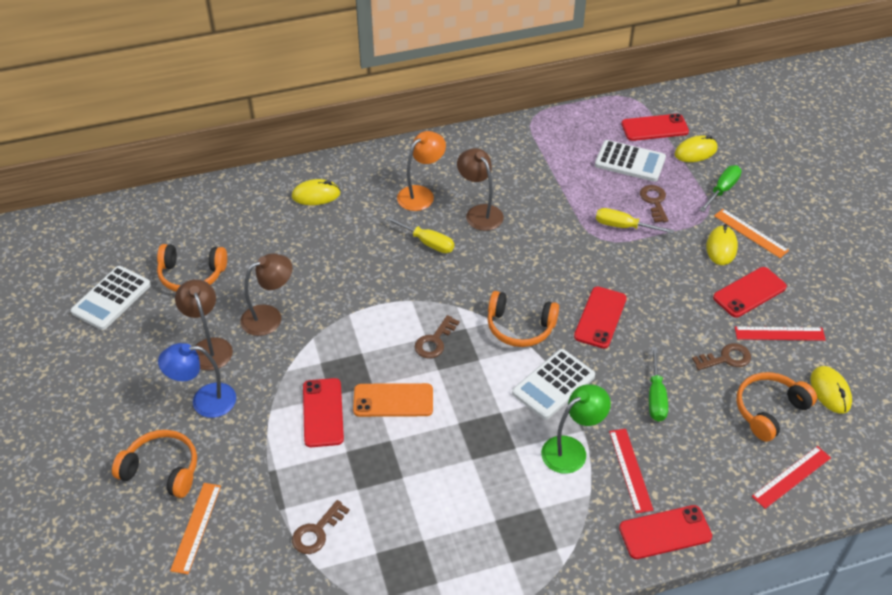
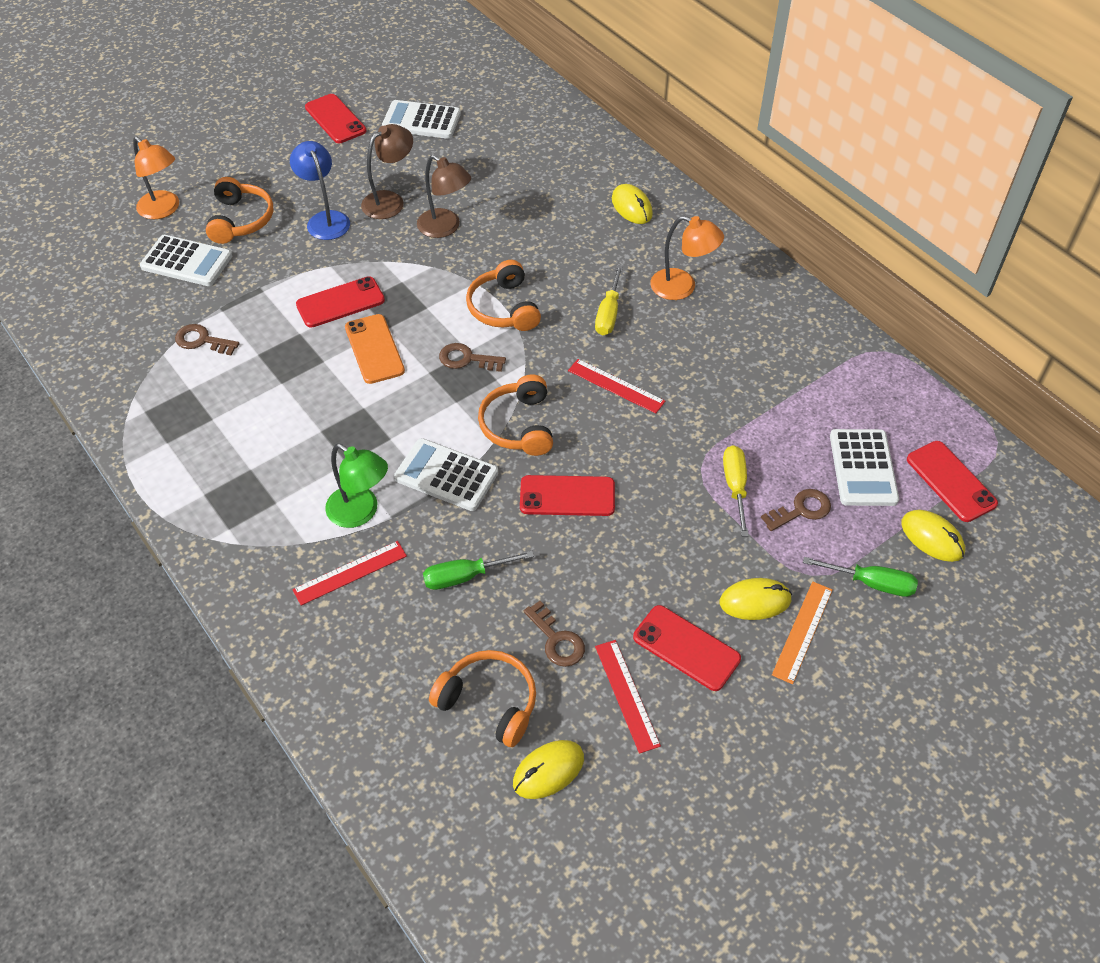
camera: 70 degrees right, 5 degrees up
orange headphones [157,244,227,292] -> orange headphones moved to [466,260,541,331]
orange ruler [170,483,221,574] -> white calculator [140,235,232,286]
brown lamp [457,148,504,231] -> none
red phone [619,505,712,559] -> red phone moved to [305,94,366,143]
red ruler [752,446,831,509] -> red ruler moved to [568,359,665,413]
none -> orange lamp [133,137,179,219]

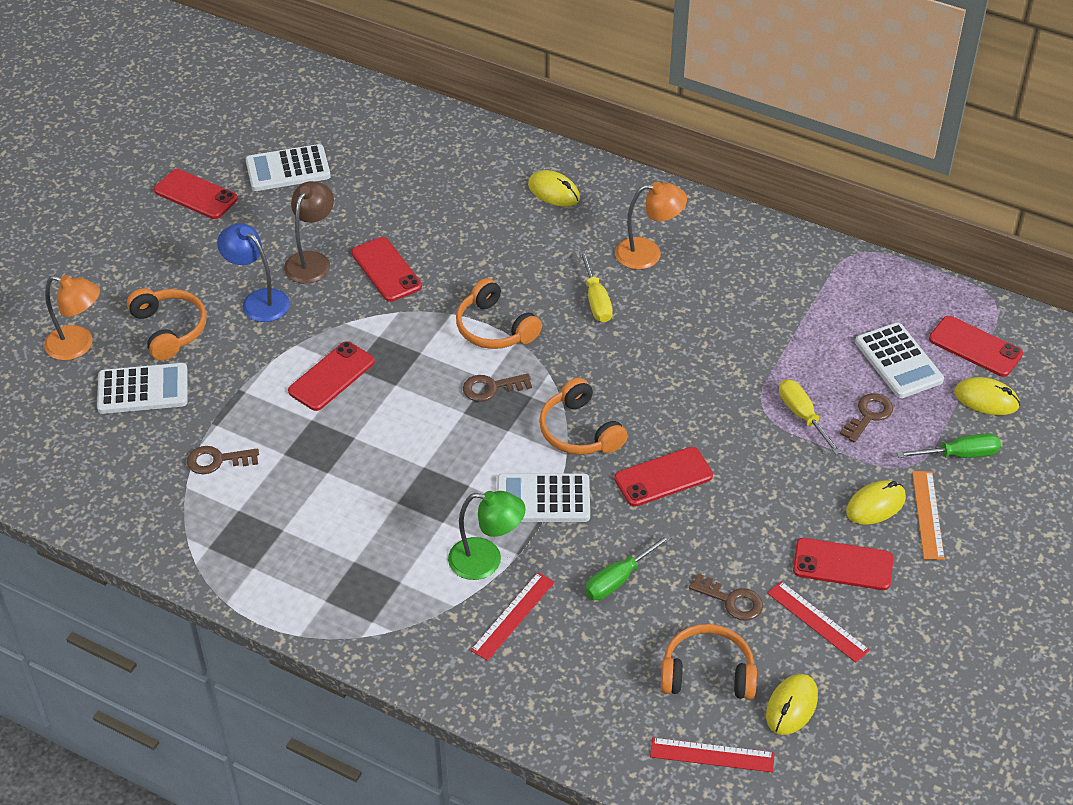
camera: 25 degrees left, 5 degrees down
orange phone [345,314,405,384] -> none
brown lamp [417,155,471,238] -> red phone [351,237,422,302]
red ruler [568,359,665,413] -> red ruler moved to [650,737,774,772]

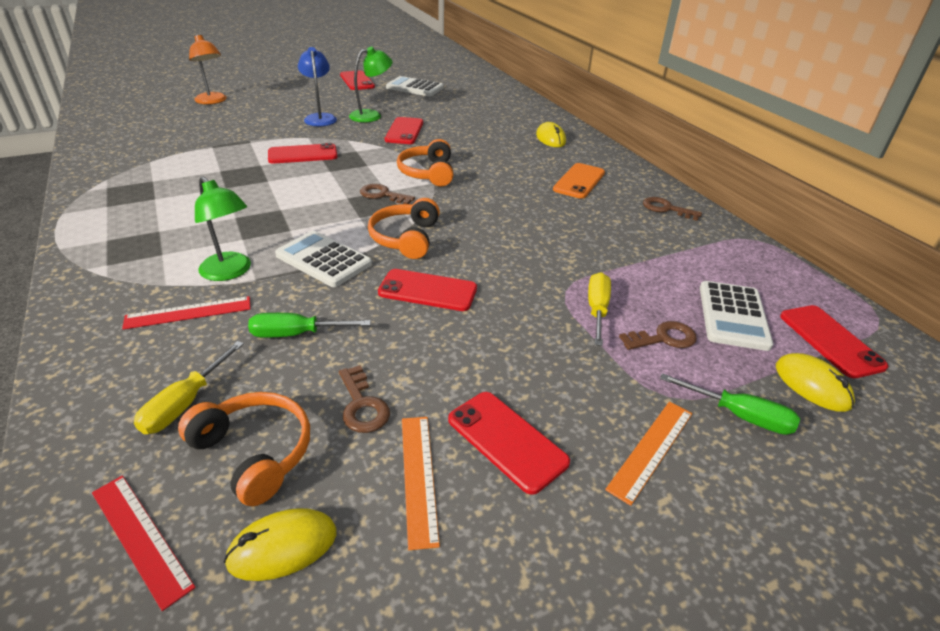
camera: 35 degrees right, 10 degrees down
white calculator [97,363,188,414] -> none
orange headphones [127,288,207,360] -> none
brown key [187,446,259,474] -> brown key moved to [643,197,702,221]
brown lamp [284,181,334,284] -> green lamp [349,47,393,123]
yellow screwdriver [579,251,613,322] -> yellow screwdriver moved to [134,341,244,434]
orange lamp [615,182,687,270] -> orange phone [553,163,605,199]
red ruler [767,581,870,663] -> orange ruler [402,417,440,550]
yellow mouse [846,480,906,525] -> none

